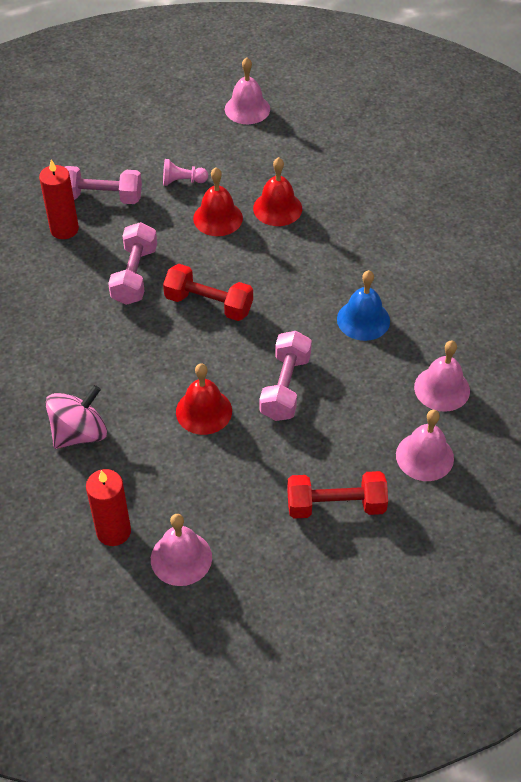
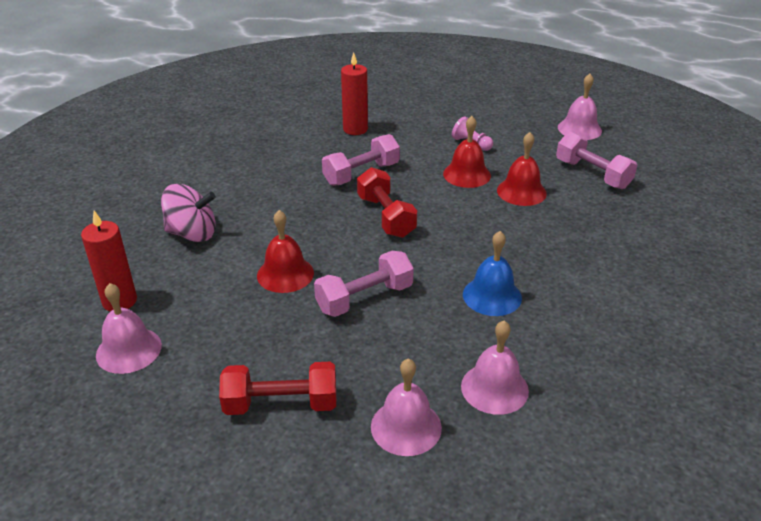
camera: 45 degrees right, 15 degrees down
pink dumbbell [65,166,142,204] -> pink dumbbell moved to [556,132,637,189]
red dumbbell [287,471,388,519] -> red dumbbell turned 45 degrees counterclockwise [219,362,336,415]

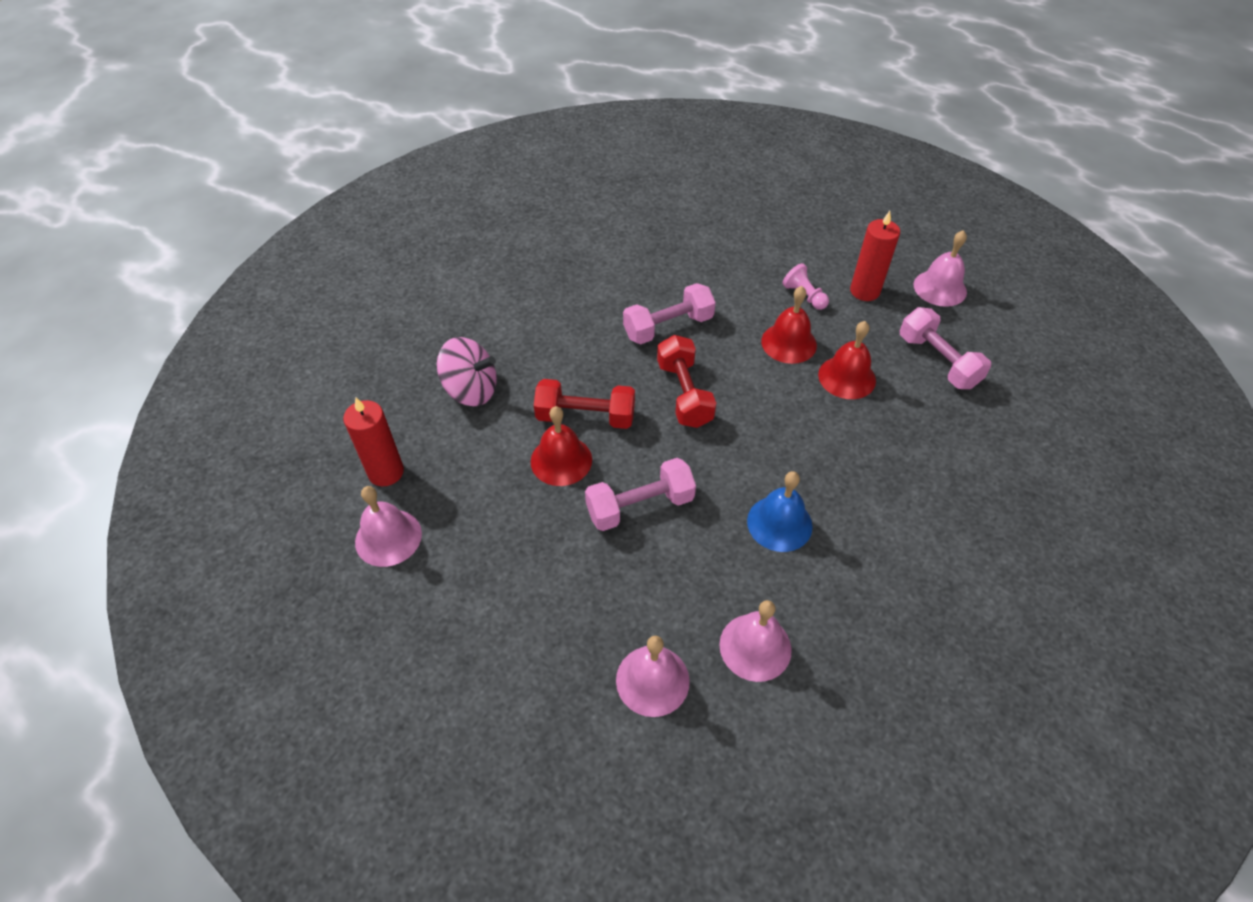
camera: 10 degrees right, 15 degrees up
red dumbbell [219,362,336,415] -> red dumbbell moved to [534,379,635,429]
red candle [341,52,368,135] -> red candle moved to [850,211,900,301]

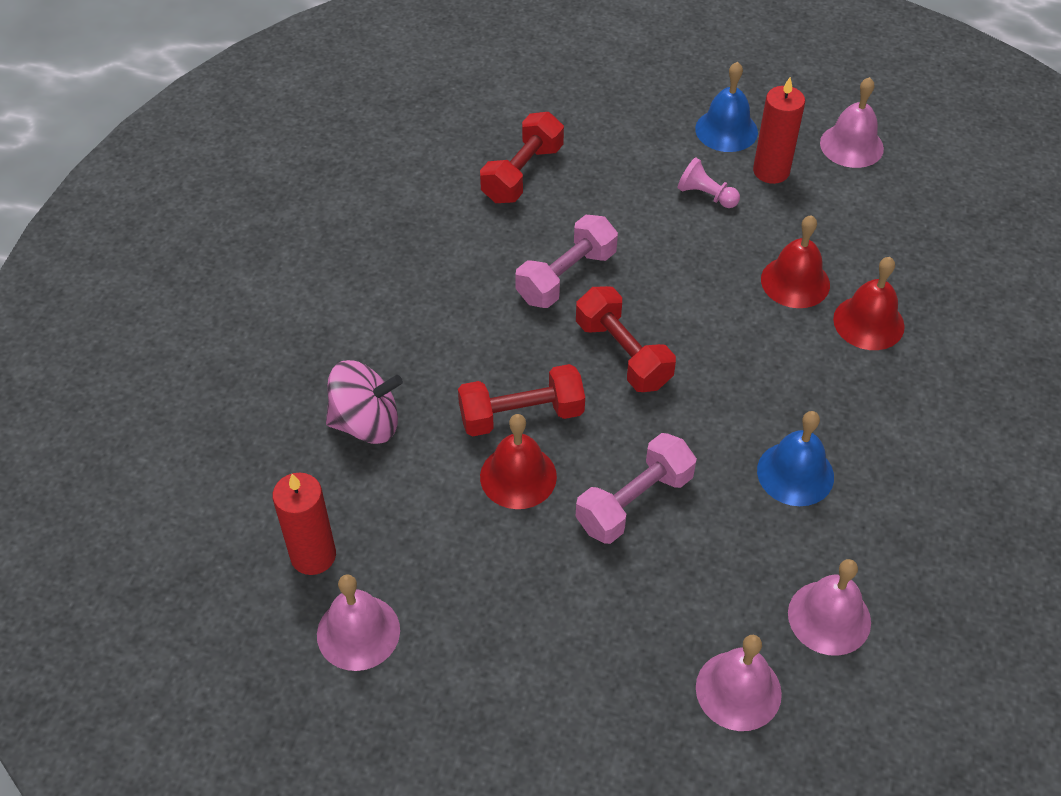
camera: 20 degrees left, 0 degrees up
red bell [761,286,817,364] -> red bell moved to [833,257,905,350]
pink dumbbell [900,307,991,389] -> none
none -> red dumbbell [480,112,564,203]
none -> blue bell [695,62,758,152]

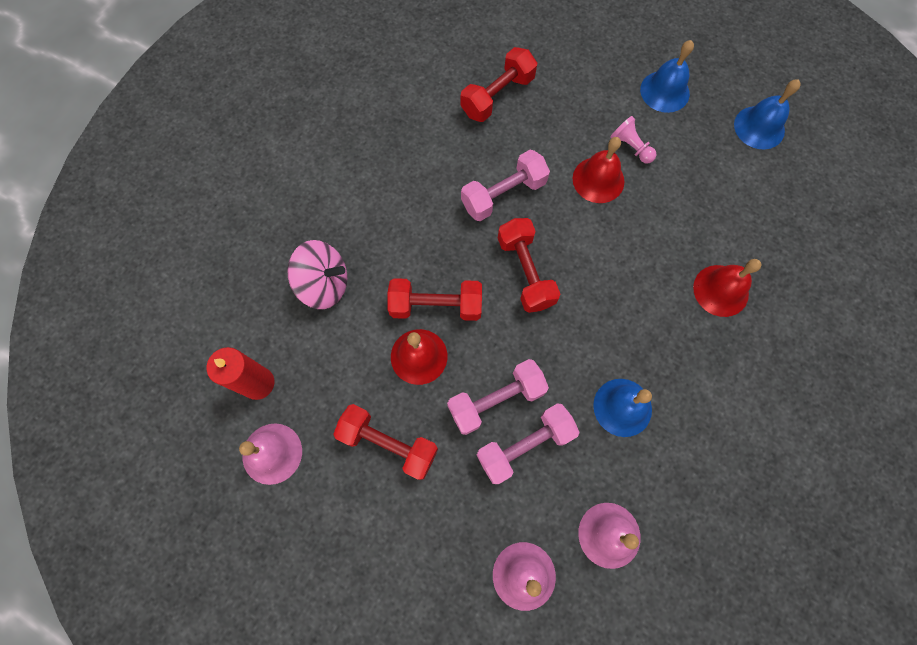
camera: 15 degrees right, 20 degrees up
red candle [753,77,805,184] -> none
red bell [761,215,830,308] -> red bell moved to [573,137,624,203]
pink bell [820,77,884,168] -> blue bell [734,79,801,149]
none -> red dumbbell [333,404,438,480]
none -> pink dumbbell [477,403,580,484]

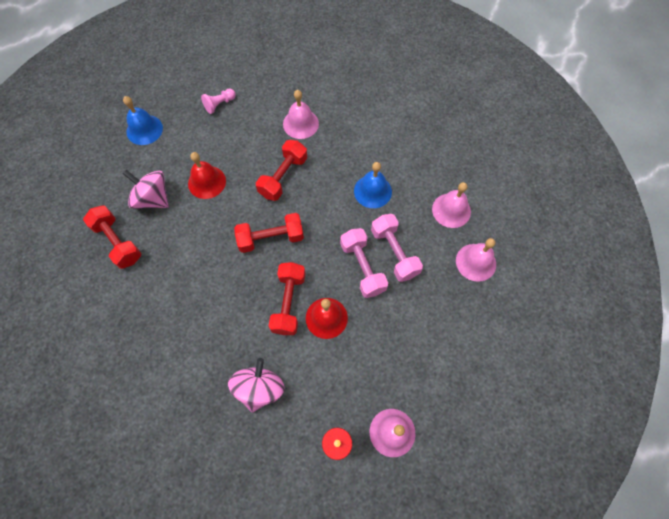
camera: 85 degrees left, 5 degrees down
red dumbbell [333,404,438,480] -> red dumbbell moved to [256,140,307,201]
pink dumbbell [461,150,550,221] -> none
pink pawn [610,116,656,164] -> pink pawn moved to [201,88,236,114]
red bell [693,259,761,317] -> pink bell [283,90,319,139]
blue bell [734,79,801,149] -> none
none -> pink spinning top [123,170,169,209]

